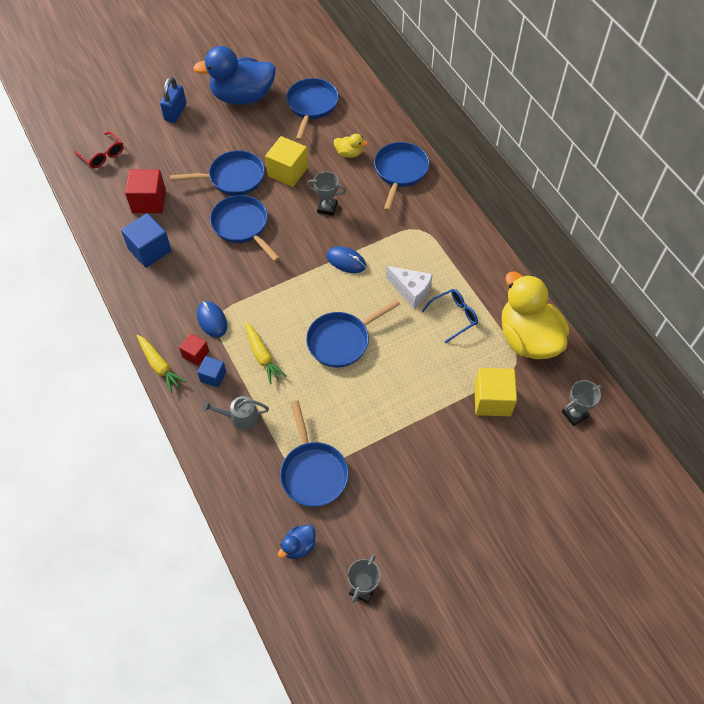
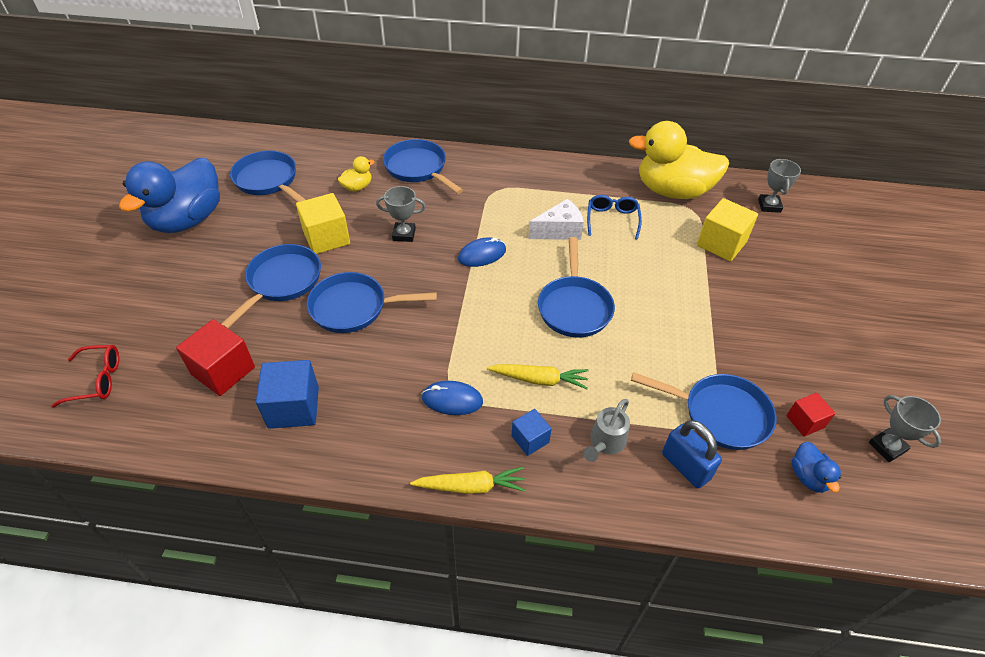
camera: 55 degrees left, 10 degrees down
blue padlock [160,77,186,123] -> blue padlock moved to [662,420,722,488]
red cube [179,333,209,366] -> red cube moved to [786,393,835,437]
grey trophy [307,172,346,216] -> grey trophy turned 45 degrees clockwise [376,186,426,242]

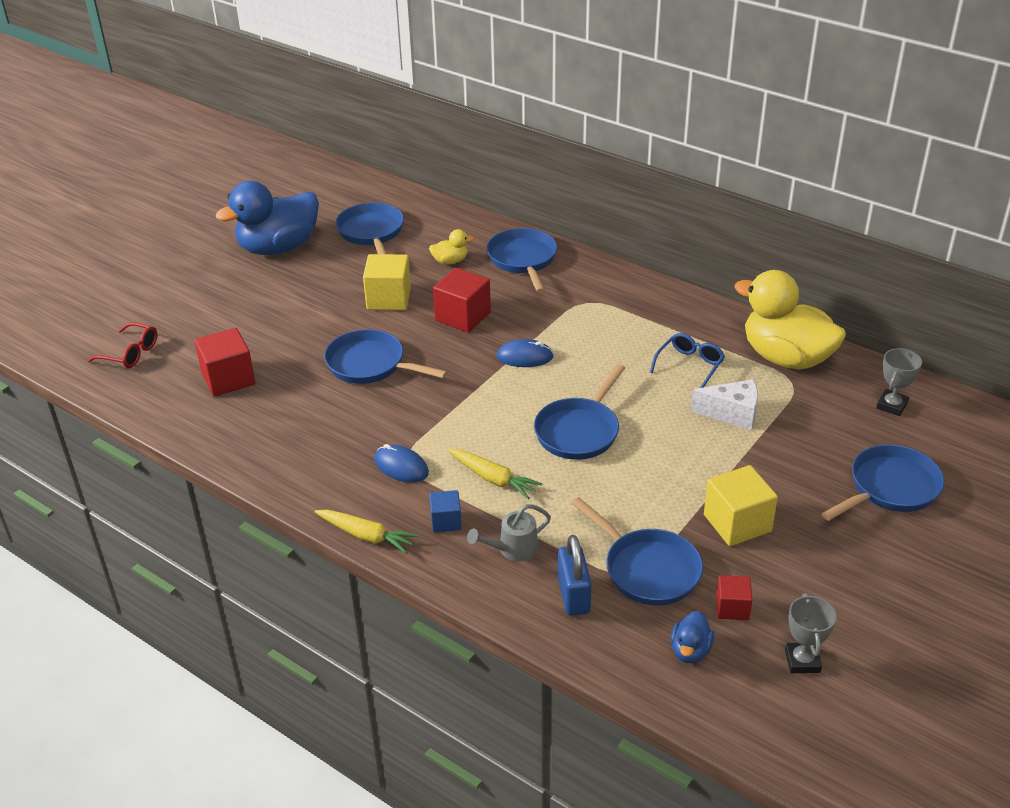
camera: 30 degrees right, 10 degrees down
blue pan [221,244,321,329] -> blue pan moved to [822,444,945,521]
blue cube [256,360,319,429] -> none
grey trophy [376,186,426,242] -> red cube [433,268,491,333]
white cheese [528,199,584,240] -> white cheese moved to [691,379,758,430]
yellow cube [697,198,758,261] -> yellow cube moved to [704,465,778,546]

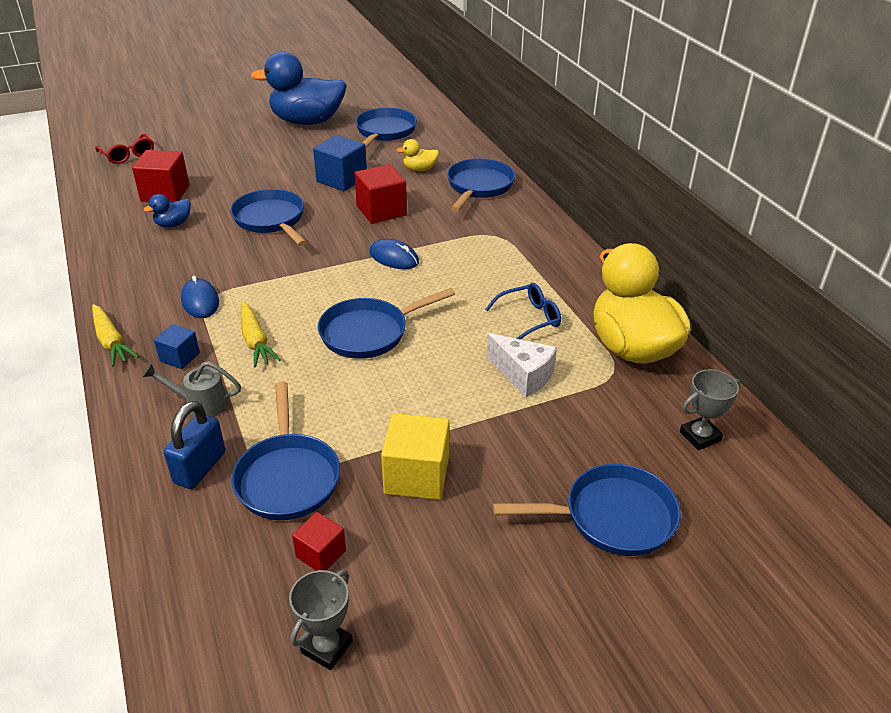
camera: 30 degrees right, 0 degrees up
yellow cube [363,254,411,310] -> blue cube [313,135,367,191]
yellow duck [429,229,474,264] -> yellow duck turned 150 degrees clockwise [396,139,439,171]
blue duck [671,611,714,663] -> blue duck moved to [143,194,191,227]

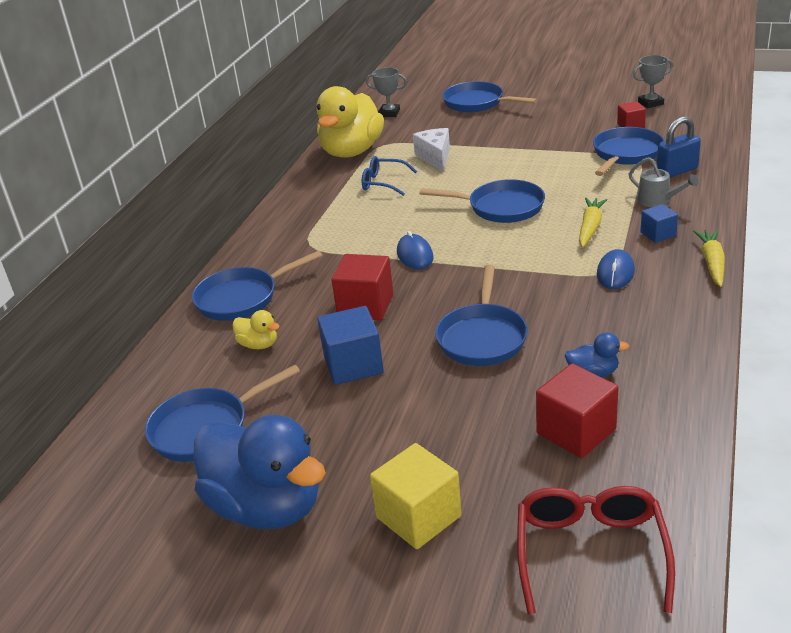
camera: 135 degrees left, 5 degrees down
red glasses [96,134,154,164] -> red glasses [517,486,675,614], size x1.54
yellow cube [381,413,449,500] -> yellow cube moved to [370,443,461,549]

